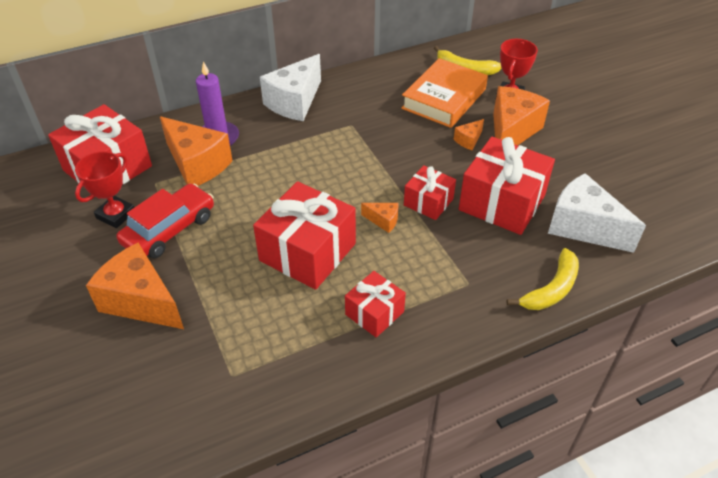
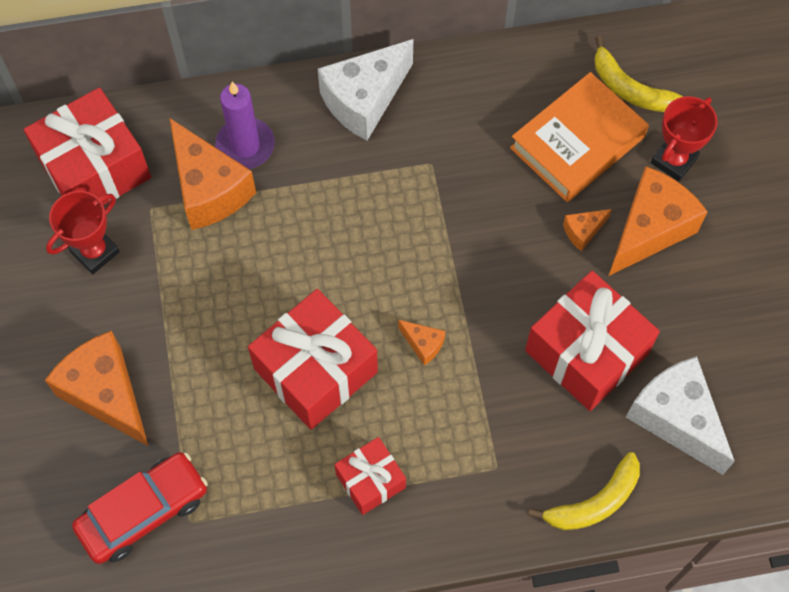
camera: 15 degrees right, 20 degrees up
red car [117,183,214,258] -> red car moved to [72,452,208,564]
red gift [404,165,456,220] -> none

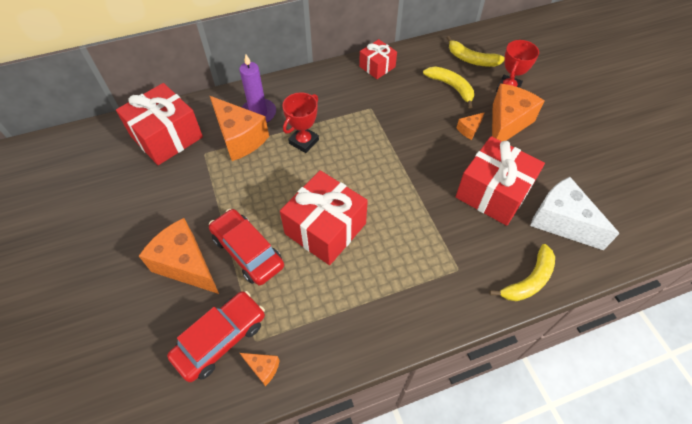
camera: 10 degrees left, 10 degrees down
red trophy [46,191,120,274] -> red trophy moved to [282,92,319,153]
white cheese [318,39,413,141] -> none
red gift [334,437,406,515] -> red gift moved to [359,39,397,79]
orange cheese [398,320,445,366] -> orange cheese moved to [240,353,280,386]
orange book [510,72,649,202] -> yellow banana [423,66,474,109]
none -> red car [209,209,284,286]

